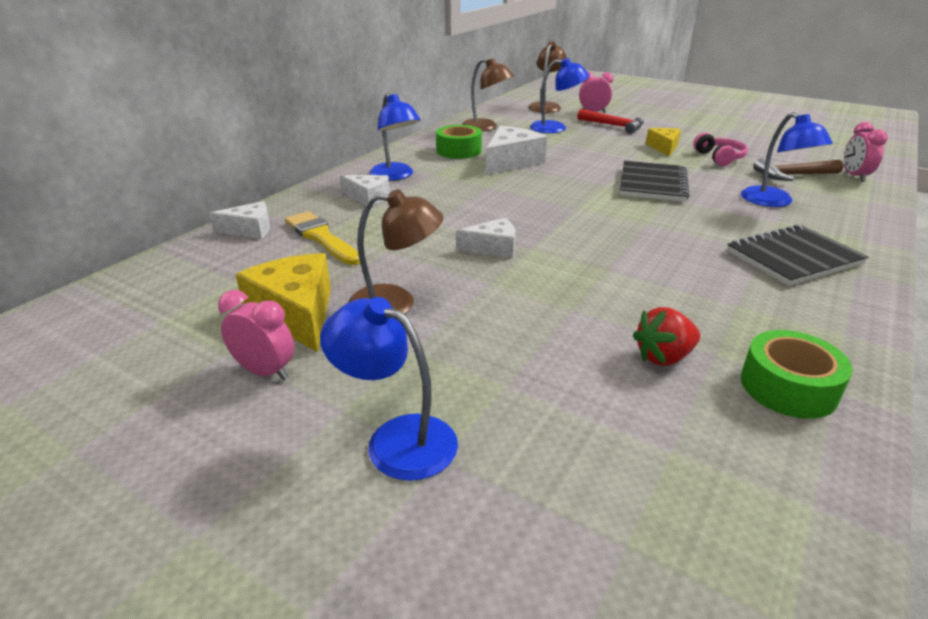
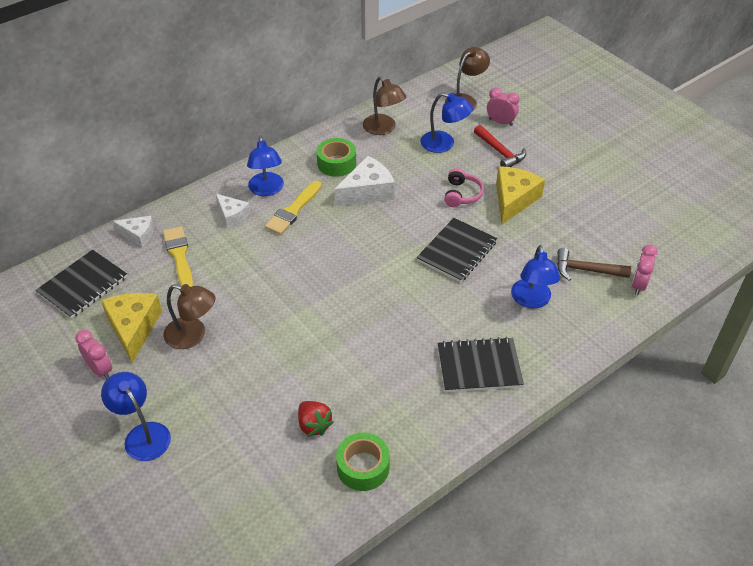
camera: 20 degrees right, 15 degrees up
white cheese [457,218,515,258] -> none
red strawberry [633,307,700,366] -> red strawberry turned 120 degrees counterclockwise [298,401,334,437]
yellow cheese [646,128,681,156] -> yellow cheese [496,166,545,224], size x1.64
pink headphones [693,133,748,166] -> pink headphones moved to [444,168,484,207]
none -> black notebook [36,250,127,319]
none -> yellow brush [265,181,322,235]

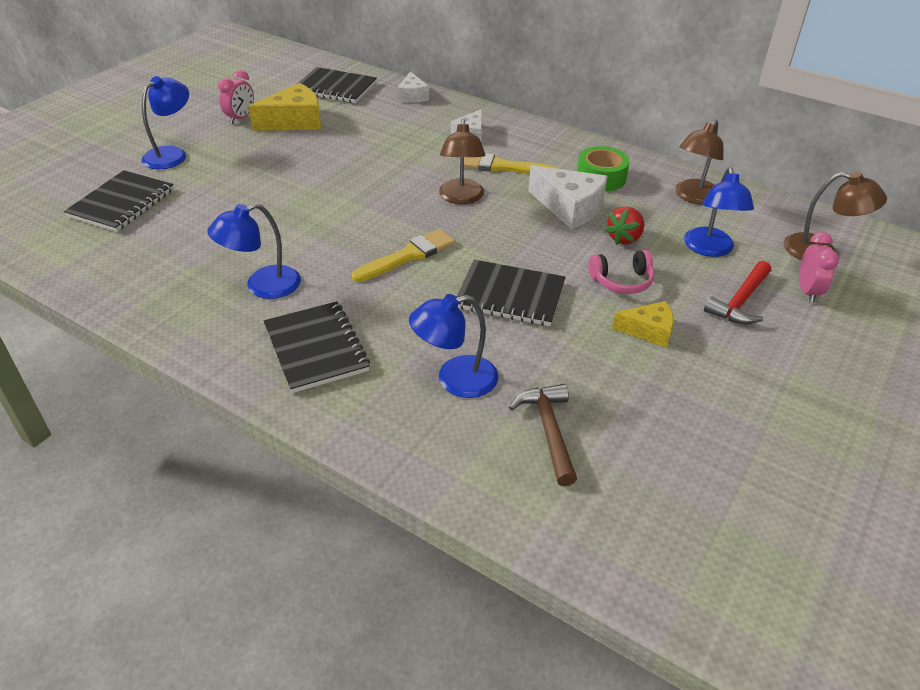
camera: 70 degrees right, 5 degrees down
yellow brush [163,226,193,287] -> yellow brush moved to [352,229,455,282]
brown lamp [163,284,215,349] -> brown lamp moved to [439,119,485,204]
blue lamp [247,136,284,196] -> blue lamp moved to [207,203,301,299]
red strawberry [298,401,334,437] -> red strawberry moved to [605,206,644,245]
green tape [336,433,390,491] -> none
yellow cheese [496,166,545,224] -> yellow cheese [612,301,674,348], size x0.61
pink clock [632,244,658,295] -> none
none -> black notebook [64,170,174,232]

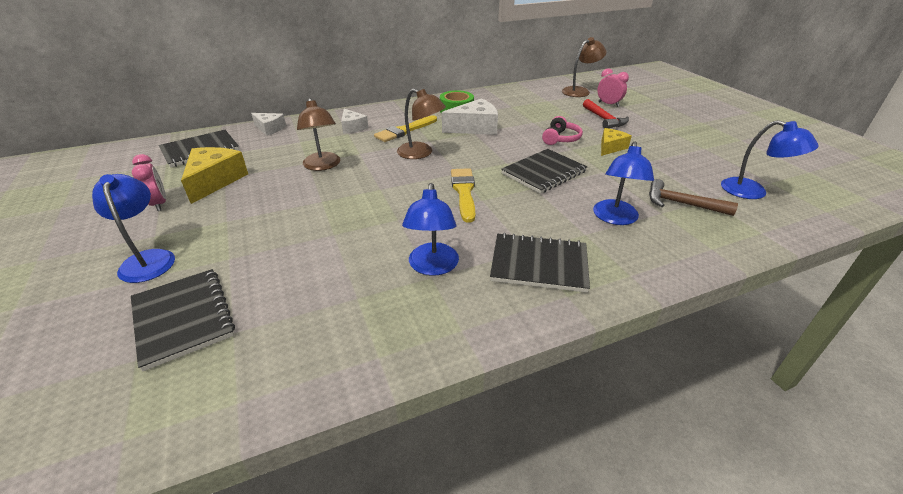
camera: 55 degrees left, 5 degrees down
red strawberry [605,206,644,245] -> none
brown lamp [676,120,724,205] -> brown lamp moved to [297,98,340,171]
blue lamp [684,167,754,257] -> blue lamp moved to [721,120,818,199]

